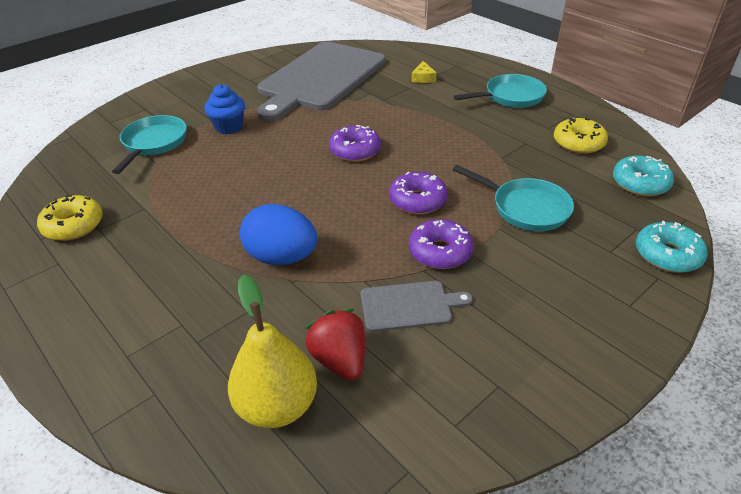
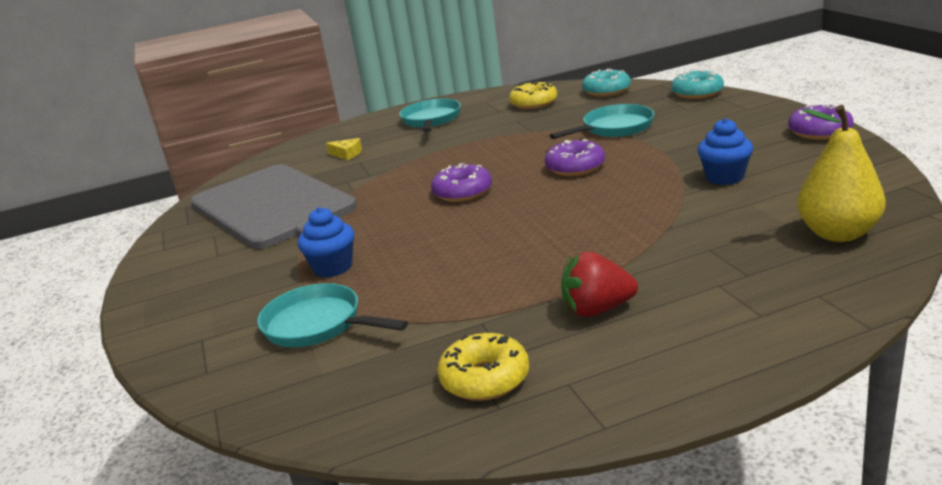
camera: 65 degrees left, 15 degrees down
blue egg [240,204,318,265] -> none
red strawberry [305,309,365,380] -> red strawberry moved to [561,252,638,317]
grey cutting board [361,281,473,332] -> blue cupcake [697,118,753,185]
purple donut [409,219,474,269] -> purple donut moved to [788,103,854,140]

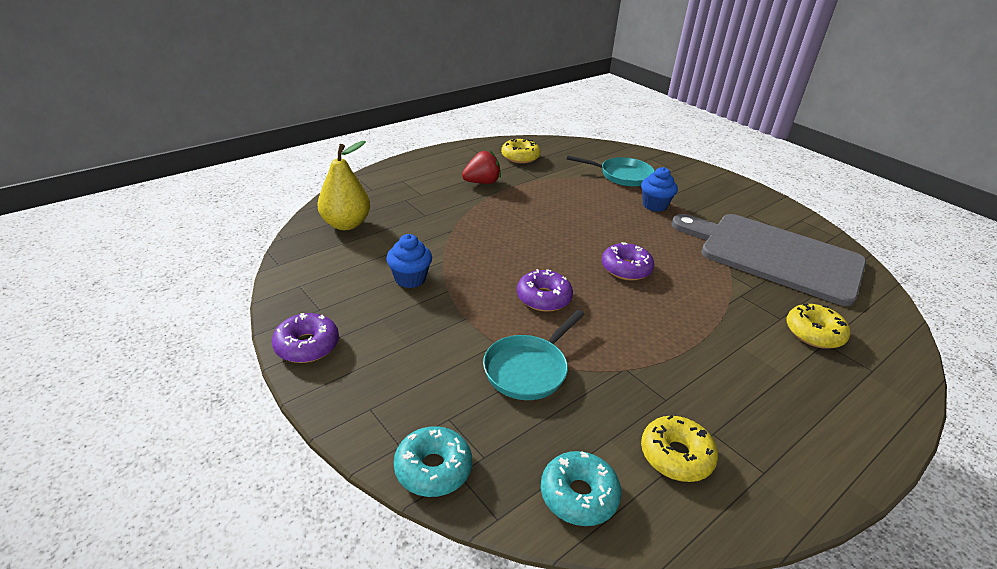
camera: 155 degrees right, 10 degrees up
yellow cheese [326,138,362,160] -> yellow donut [787,304,850,348]
turquoise pan [399,99,461,133] -> none

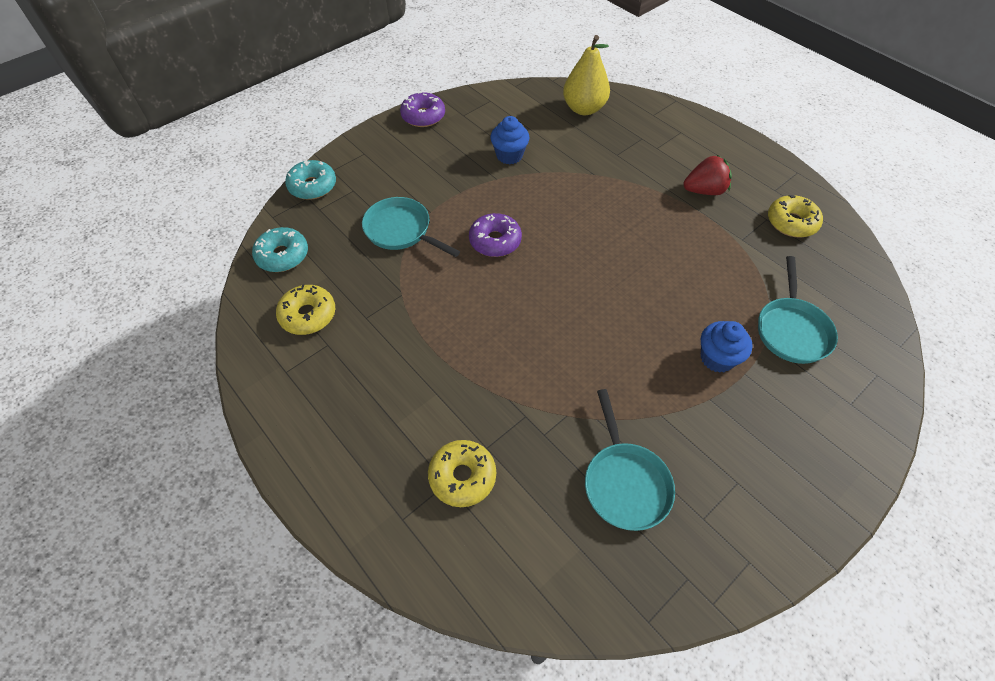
camera: 90 degrees right, 20 degrees up
red strawberry [462,151,501,184] -> red strawberry turned 75 degrees counterclockwise [683,155,732,195]
purple donut [602,242,655,281] -> none
grey cutting board [671,214,866,306] -> turquoise pan [585,389,675,531]

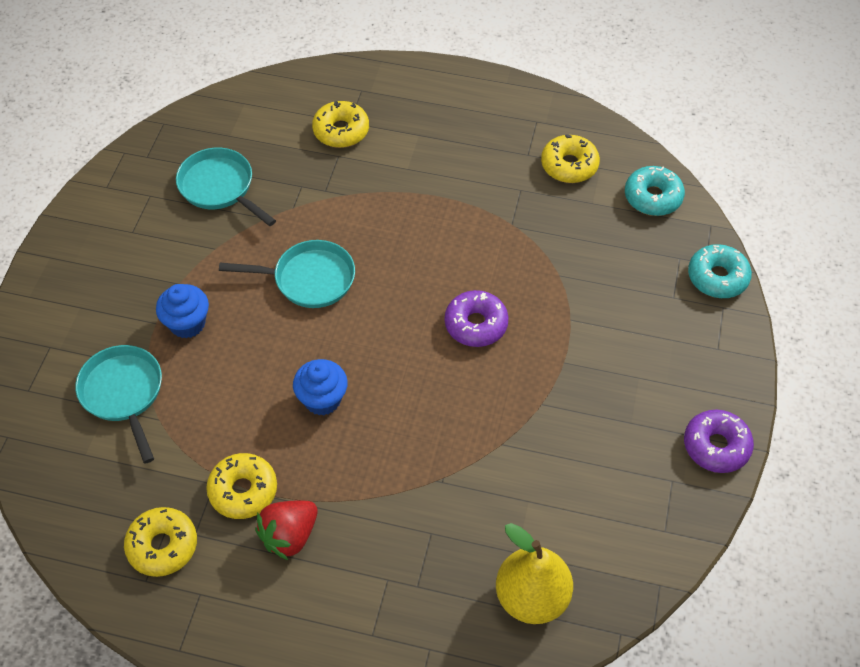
camera: 145 degrees right, 0 degrees up
turquoise pan [362,197,460,257] -> turquoise pan moved to [219,240,355,308]
blue cupcake [490,116,530,164] -> blue cupcake moved to [293,359,348,415]
none -> yellow donut [206,453,277,519]

